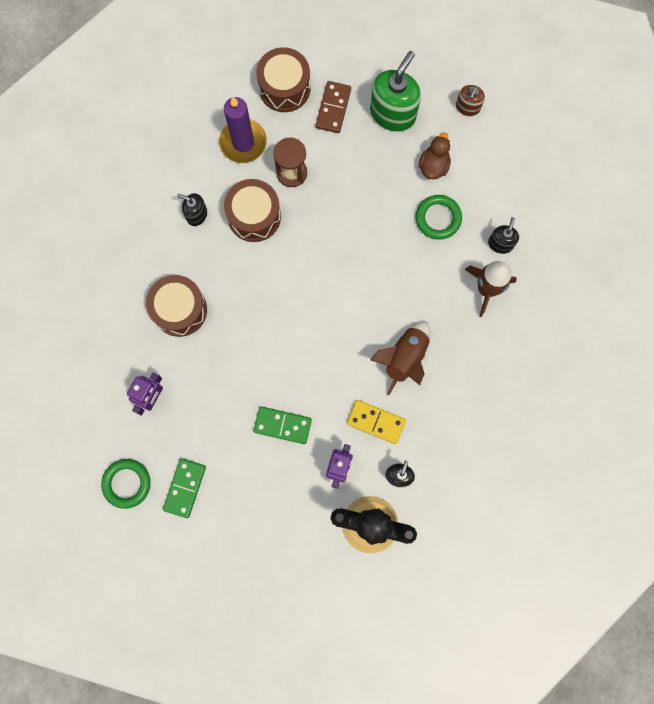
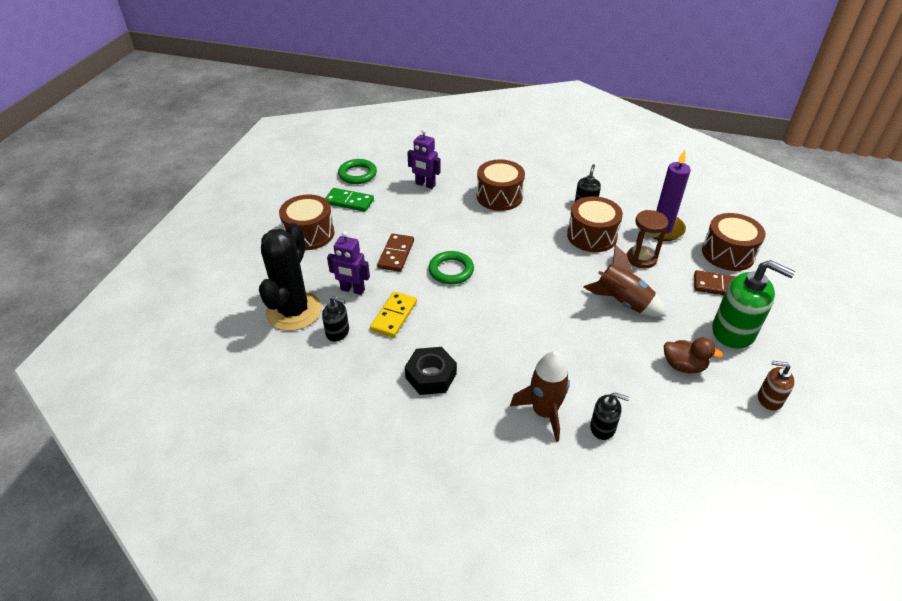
camera: 90 degrees right, 35 degrees down
green domino [254,406,312,444] -> brown domino [377,234,414,272]
brown rocket [370,321,430,396] -> brown rocket moved to [583,245,666,317]
green ring [416,195,462,240] -> green ring moved to [428,251,474,284]
none -> brown drum [279,194,334,250]
none -> black nut [405,347,457,395]

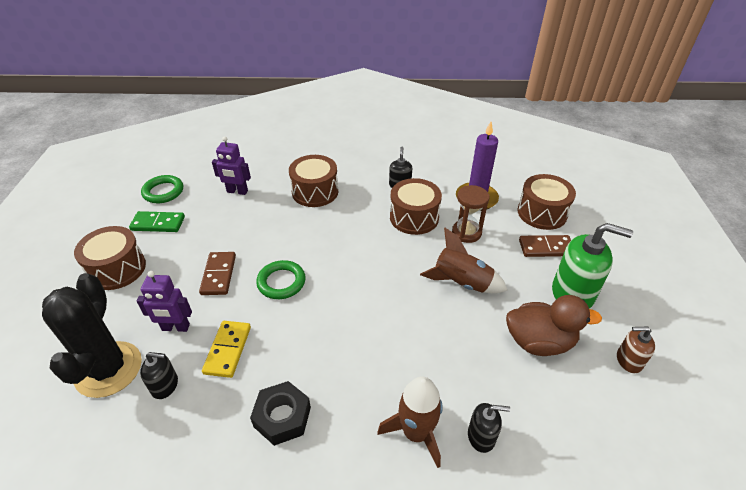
camera: 15 degrees left, 0 degrees up
brown duck [664,338,723,373] -> brown duck [506,295,602,356], size x1.55

